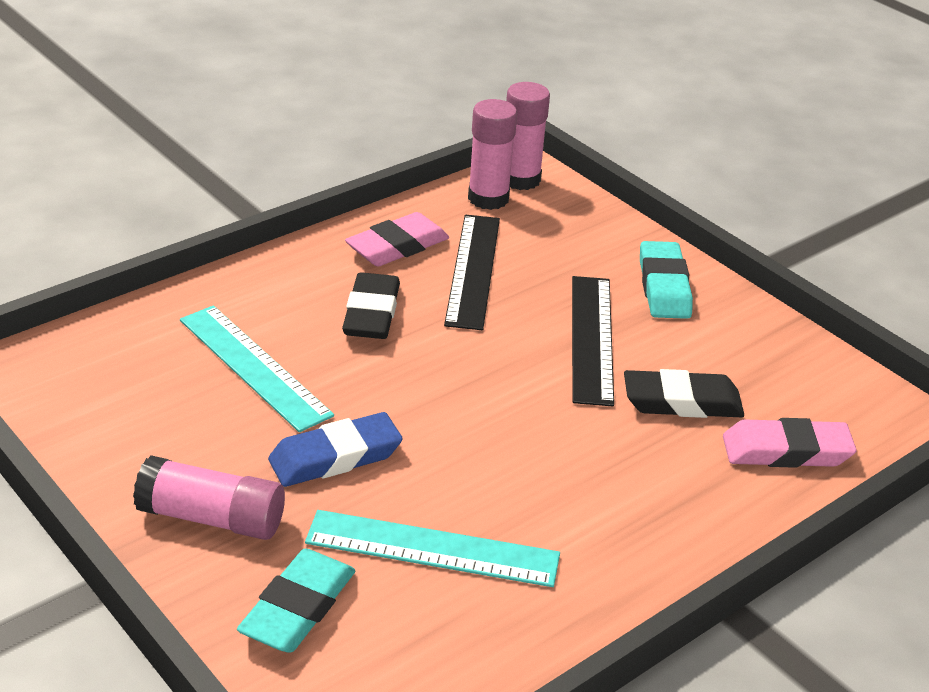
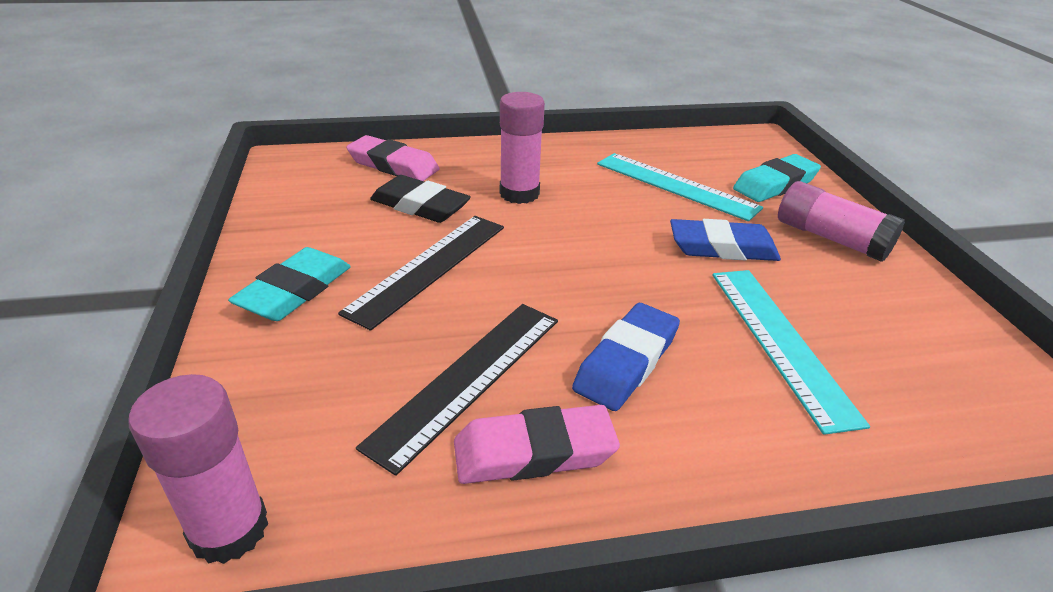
camera: 150 degrees left, 0 degrees up
black eraser [342,272,400,339] -> blue eraser [572,303,680,411]
pink glue stick [468,99,517,210] -> pink glue stick moved to [500,92,545,204]

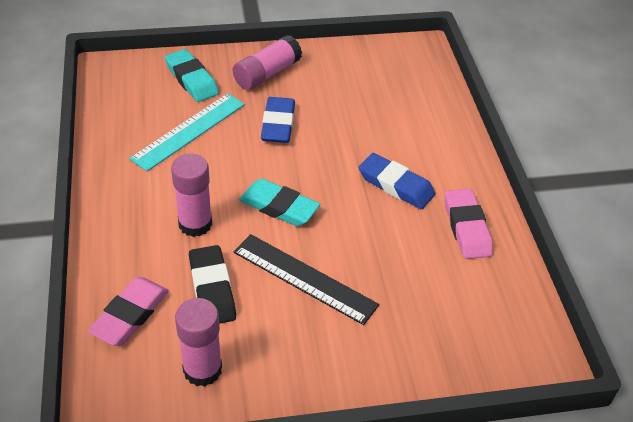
camera: 90 degrees left, 10 degrees up
pink glue stick [128,374,268,564] -> pink glue stick moved to [175,298,222,387]
turquoise eraser [228,247,351,321] -> turquoise eraser moved to [239,179,320,226]
black ruler [356,304,558,476] -> none
black eraser [370,175,471,223] -> black eraser turned 45 degrees counterclockwise [189,245,236,324]
turquoise ruler [712,270,870,435] -> none

